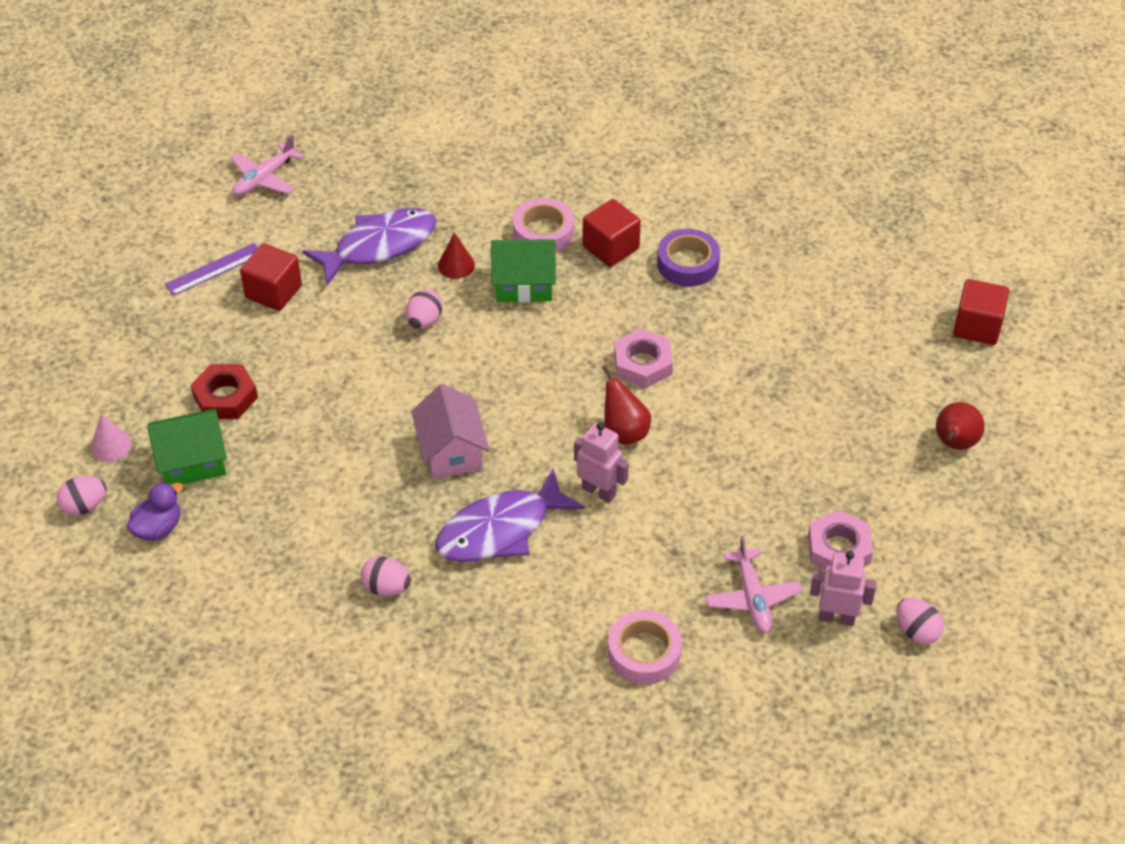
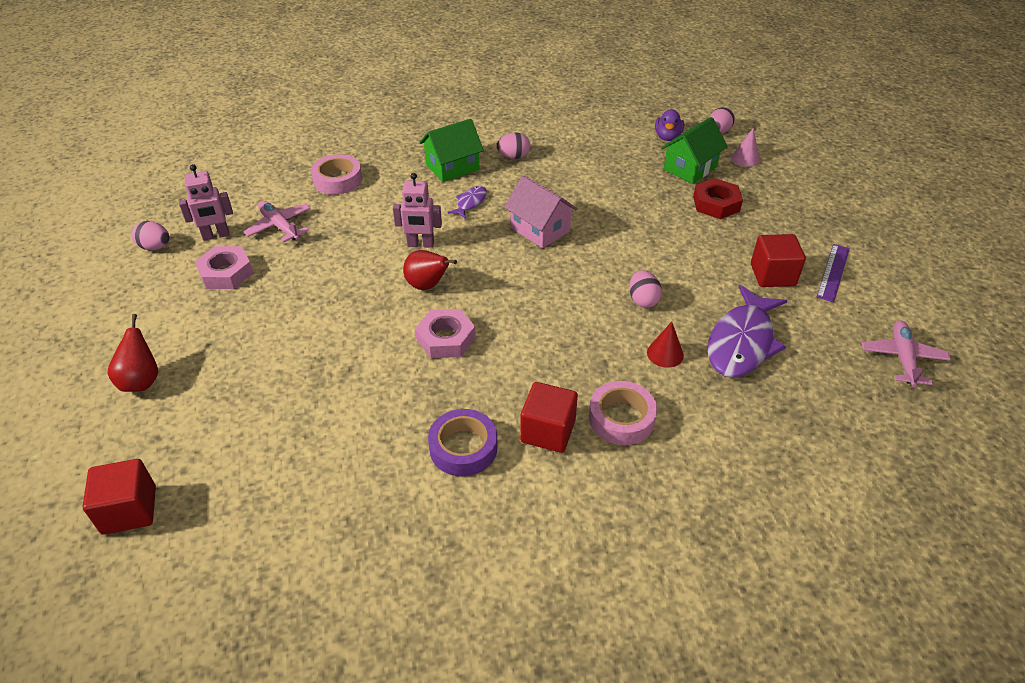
camera: 150 degrees right, 5 degrees down
purple fish [435,468,585,562] -> purple fish [448,186,487,219], size x0.48
green house [491,239,556,303] -> green house moved to [419,119,484,182]

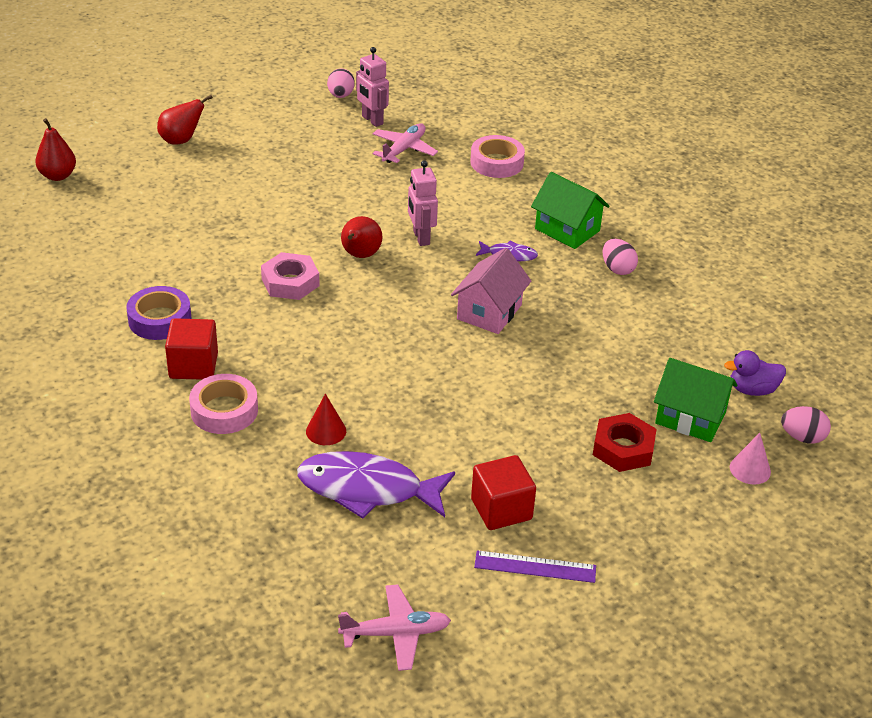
camera: 70 degrees right, 5 degrees down
red cube [83,459,156,535] -> red pear [35,118,76,181]
pink nut [195,246,253,289] -> none
pink egg [629,270,662,308] -> none

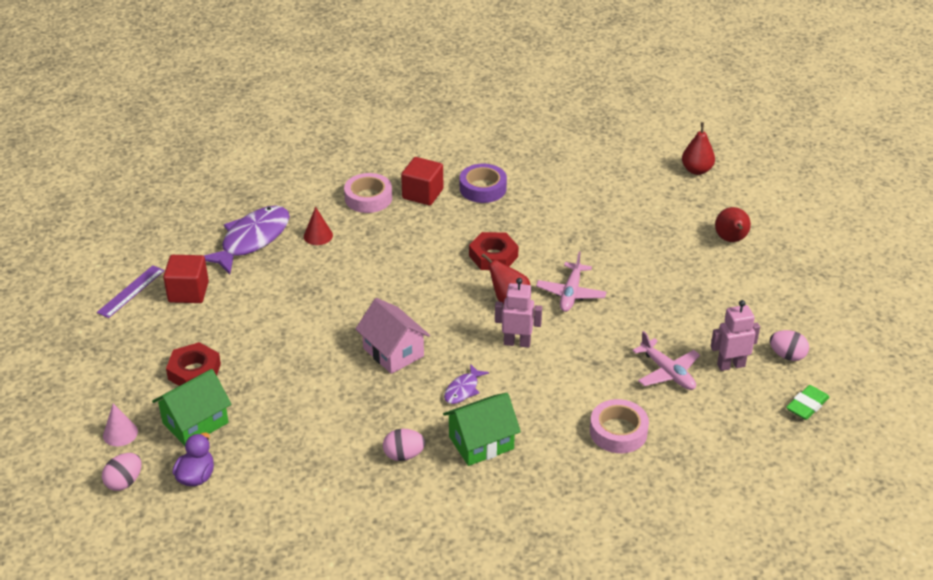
camera: 115 degrees right, 0 degrees up
pink nut [261,252,320,300] -> red nut [469,232,519,270]
pink plane [338,584,451,671] -> pink plane moved to [536,252,606,312]
none -> green eraser [786,385,830,420]

